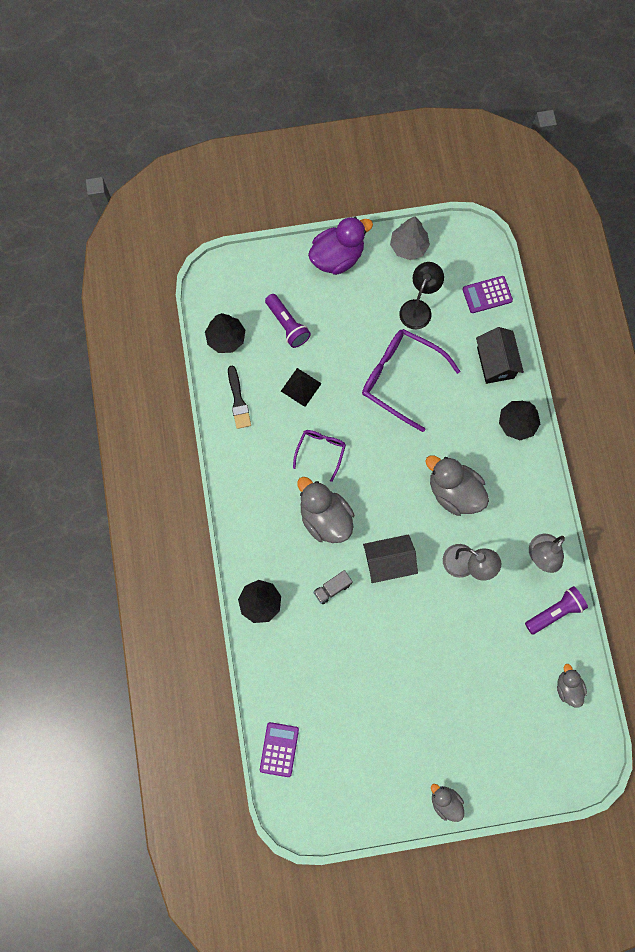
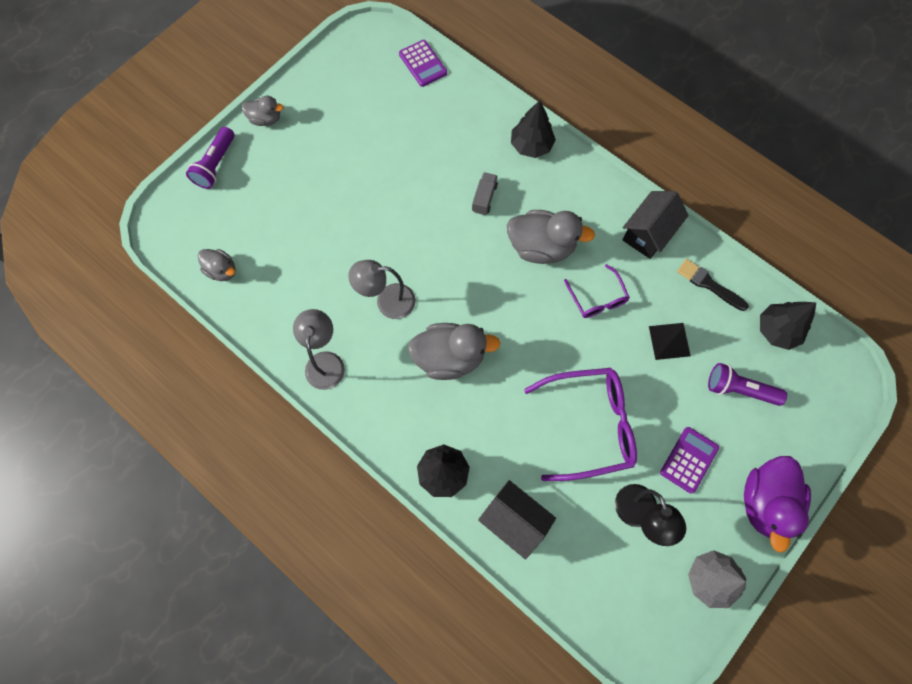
camera: 140 degrees right, 5 degrees down
black house [363,534,418,583] -> black house moved to [623,191,689,259]
purple calculator [463,276,513,313] -> purple calculator moved to [660,427,719,494]
purple flashlight [525,586,588,634] -> purple flashlight moved to [186,127,235,189]

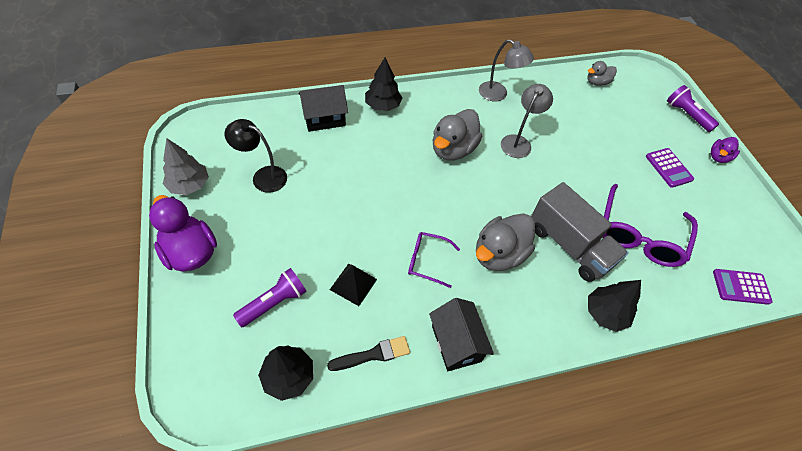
camera: 120 degrees right, 15 degrees down
grey duck [241,96,284,126] -> purple duck [711,137,740,163]
grey truck [472,172,498,215] -> grey truck [531,182,628,282], size x2.29
purple glasses [524,368,637,481] -> purple glasses moved to [603,184,698,267]
purple calculator [660,427,719,494] -> purple calculator moved to [646,148,694,188]

